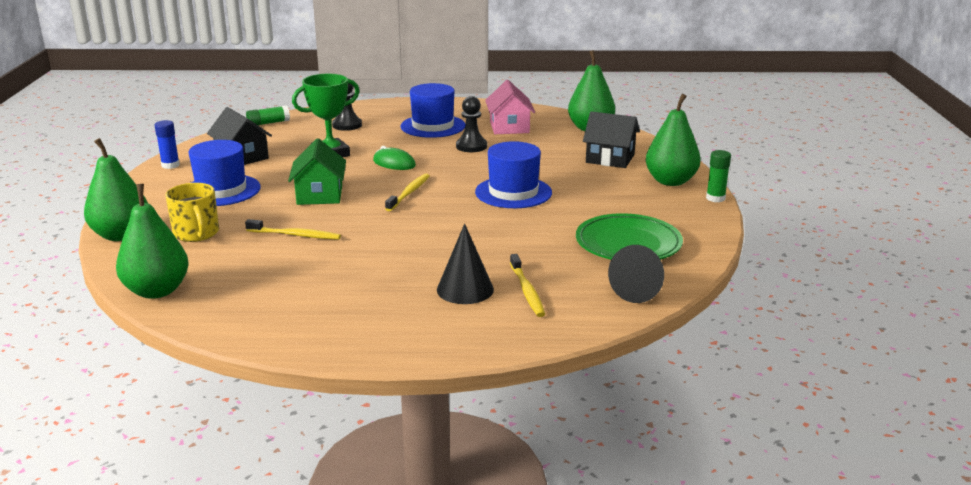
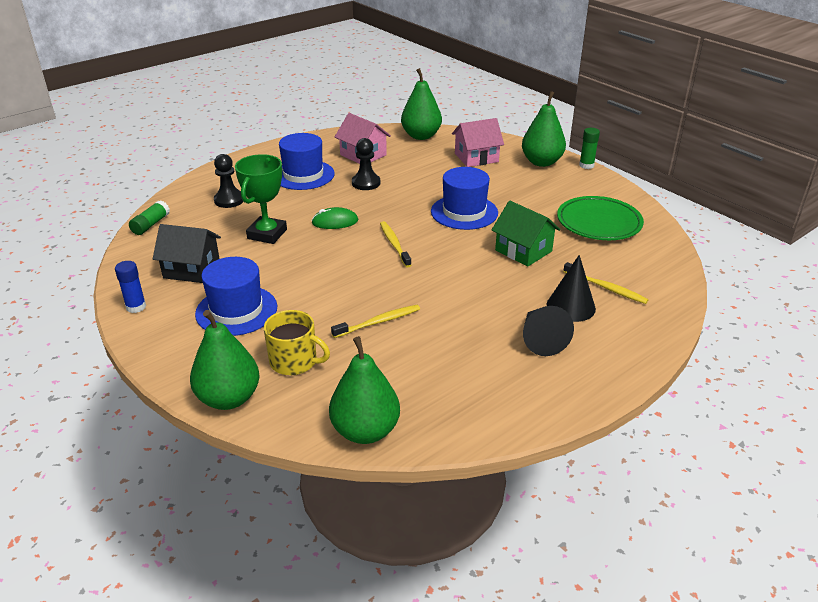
camera: 40 degrees left, 10 degrees up
green house [288,138,346,205] -> green house moved to [492,201,560,267]
black house [583,111,640,168] -> pink house [452,118,504,167]
black cone [608,245,664,303] -> black cone moved to [523,306,574,356]

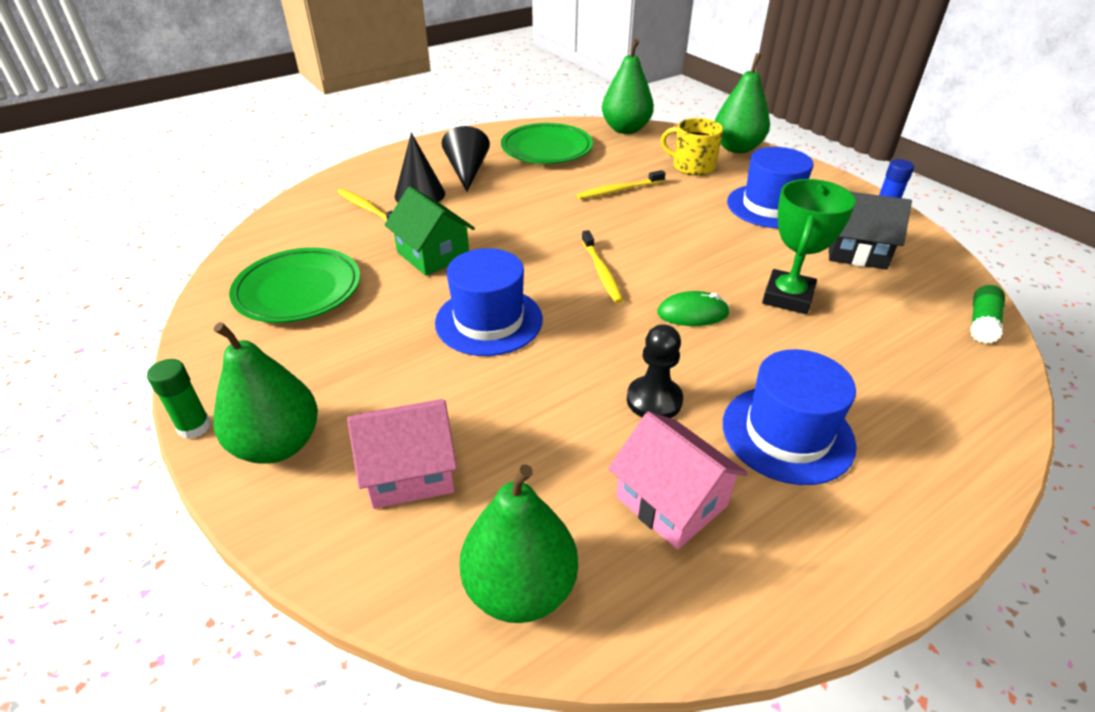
camera: 175 degrees left, 5 degrees up
black pawn [214,154,243,208] -> none
none -> green plate [501,123,593,164]

